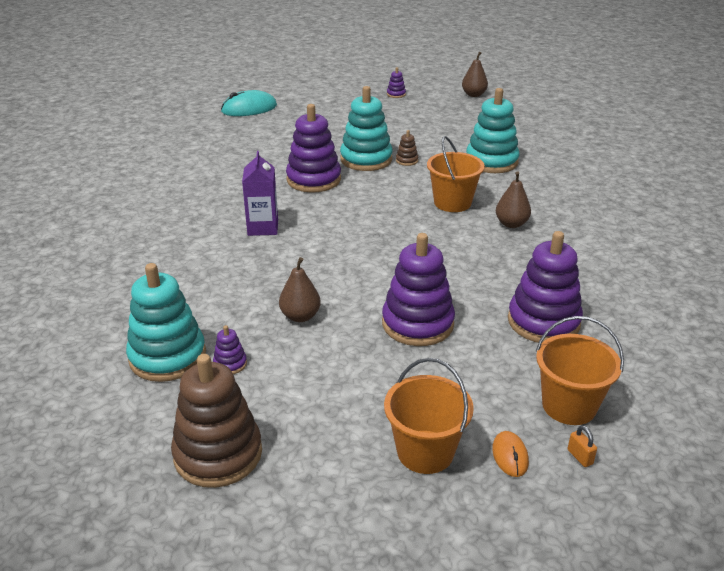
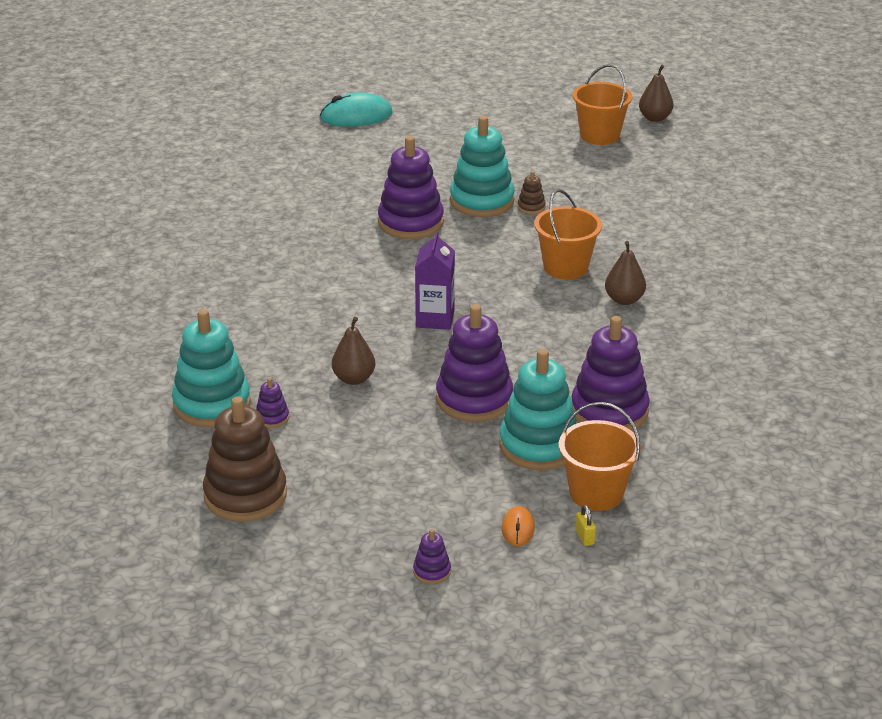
camera: 10 degrees right, 0 degrees up
purple carton [242,151,278,236] -> purple carton moved to [415,231,455,330]
orange bucket [384,358,474,474] -> orange bucket moved to [573,64,632,145]
purple stacking toy [387,67,406,98] -> purple stacking toy moved to [413,529,451,584]
turquoise stacking toy [466,88,519,173] -> turquoise stacking toy moved to [499,349,577,470]
orange padlock [568,425,597,467] -> yellow padlock [575,505,596,546]

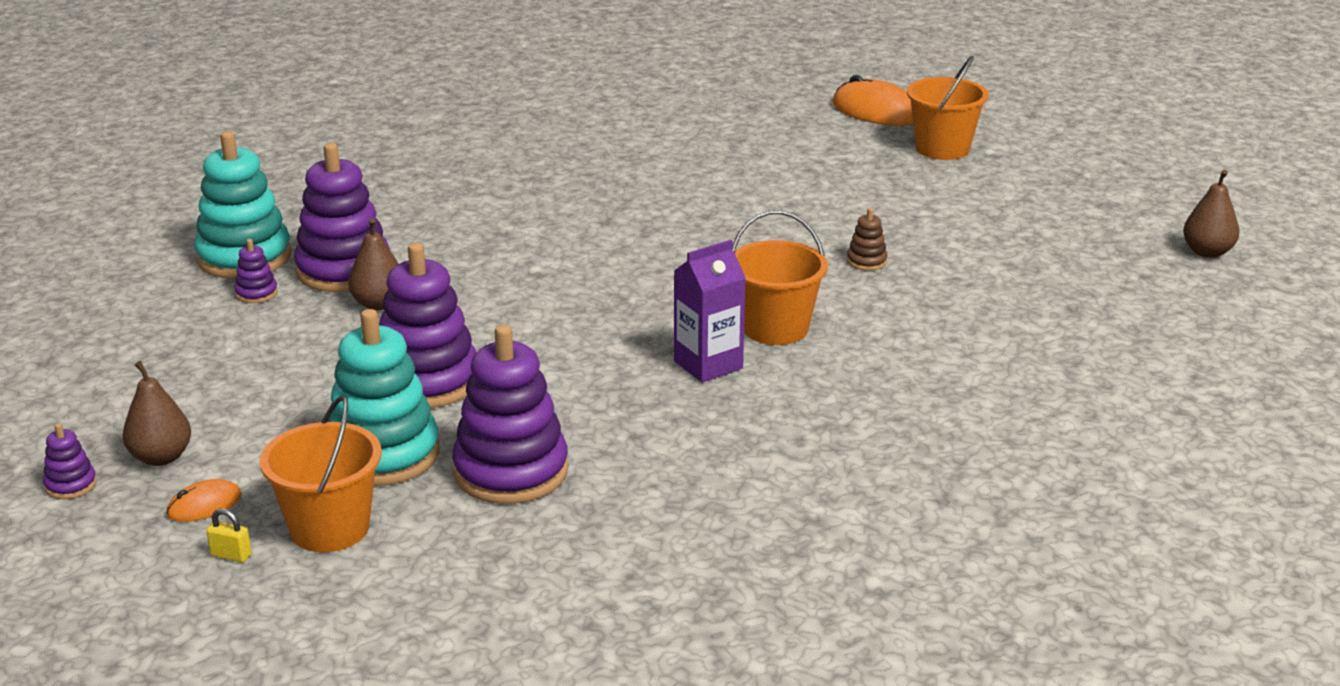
camera: 50 degrees right, 5 degrees down
brown stacking toy [203,397,287,522] -> none
turquoise mouse [320,92,393,126] -> orange mouse [833,75,913,125]
purple stacking toy [378,136,444,239] -> purple stacking toy moved to [294,143,390,292]
purple carton [415,231,455,330] -> purple carton moved to [674,240,746,383]
turquoise stacking toy [450,116,515,217] -> none
orange bucket [573,64,632,145] -> orange bucket moved to [907,56,989,160]
yellow padlock [575,505,596,546] -> yellow padlock turned 75 degrees clockwise [206,508,251,562]
brown pear [605,241,646,305] -> brown pear moved to [123,361,191,466]

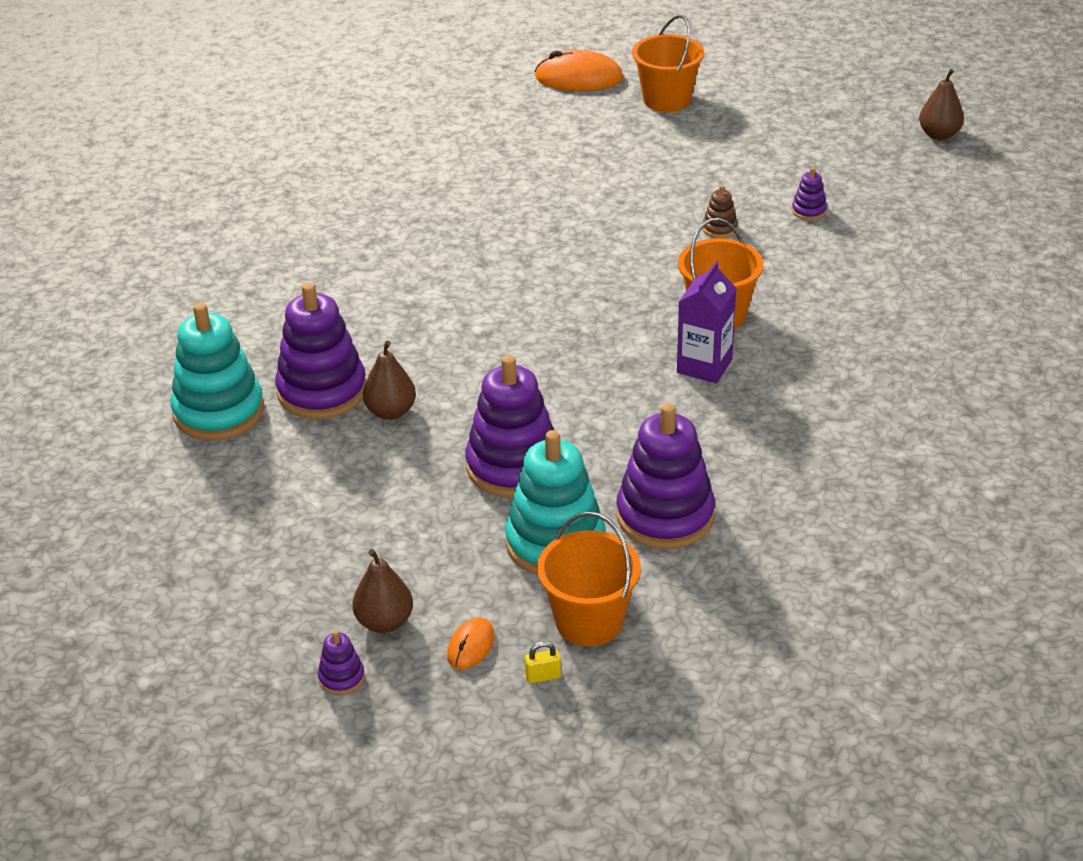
camera: 30 degrees left, 10 degrees up
purple stacking toy [234,239,278,303] -> purple stacking toy moved to [792,167,827,220]

